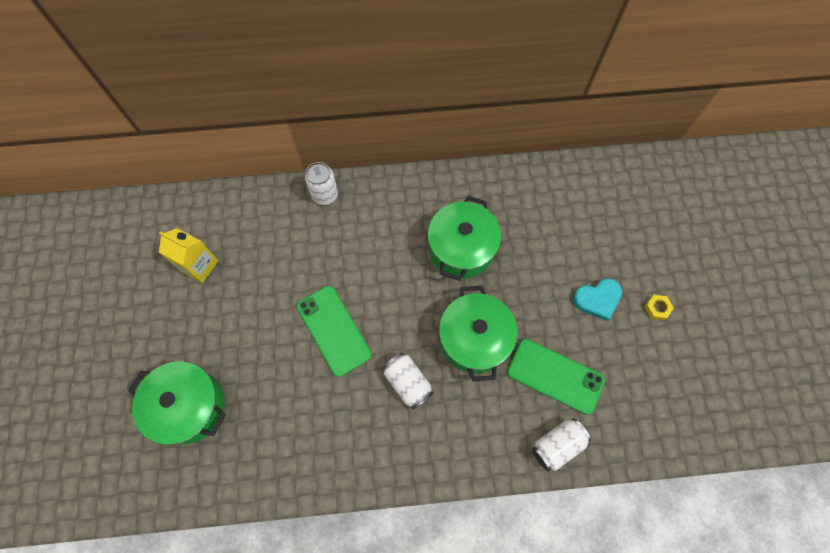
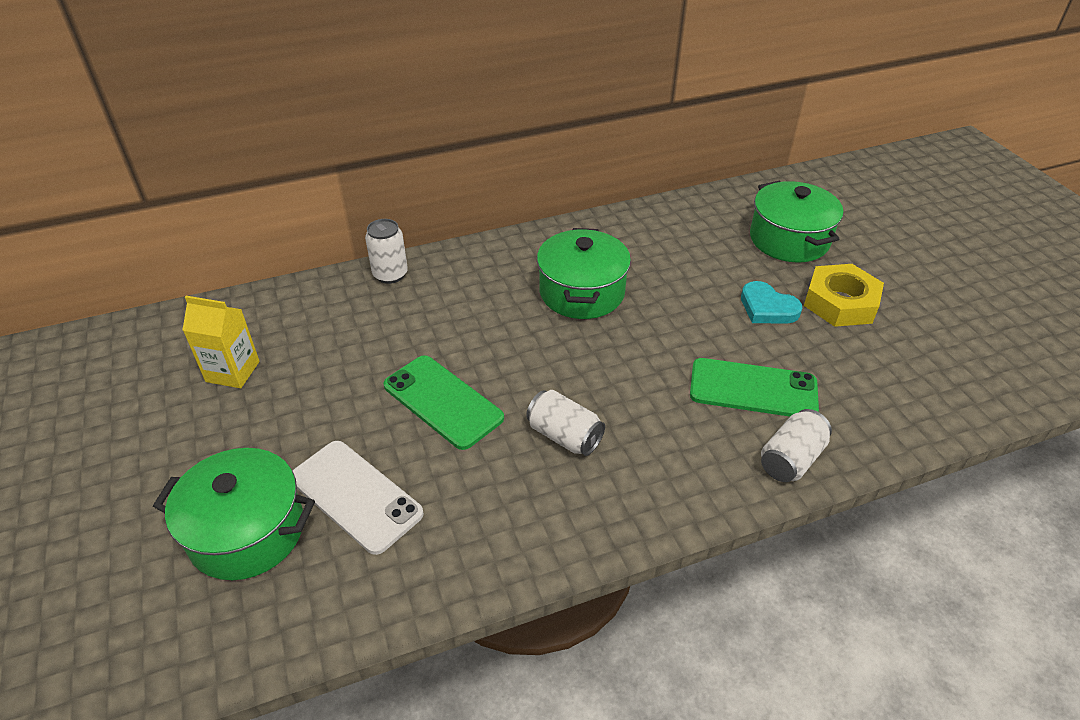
camera: 15 degrees left, 25 degrees down
green pot [439,286,518,381] -> green pot moved to [750,181,843,263]
turquoise heart [573,278,622,321] -> turquoise heart turned 75 degrees clockwise [741,281,802,324]
yellow nut [644,295,674,320] -> yellow nut [804,264,884,327], size x2.31
none -> white phone [292,441,424,555]

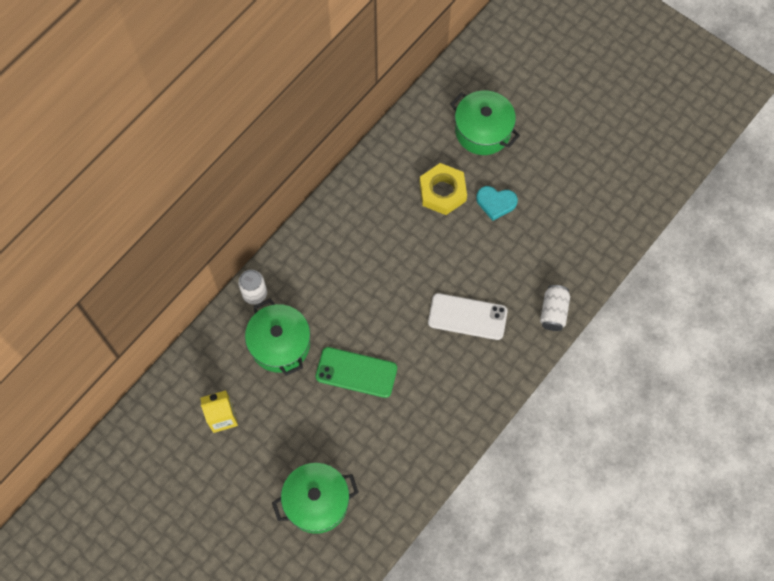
camera: 30 degrees left, 25 degrees up
white phone [292,441,424,555] -> white phone moved to [428,293,508,340]
white can [526,390,605,456] -> none
green pot [537,228,631,319] -> green pot moved to [245,299,310,376]
green phone [690,358,819,417] -> none
yellow nut [804,264,884,327] -> yellow nut moved to [419,163,467,215]

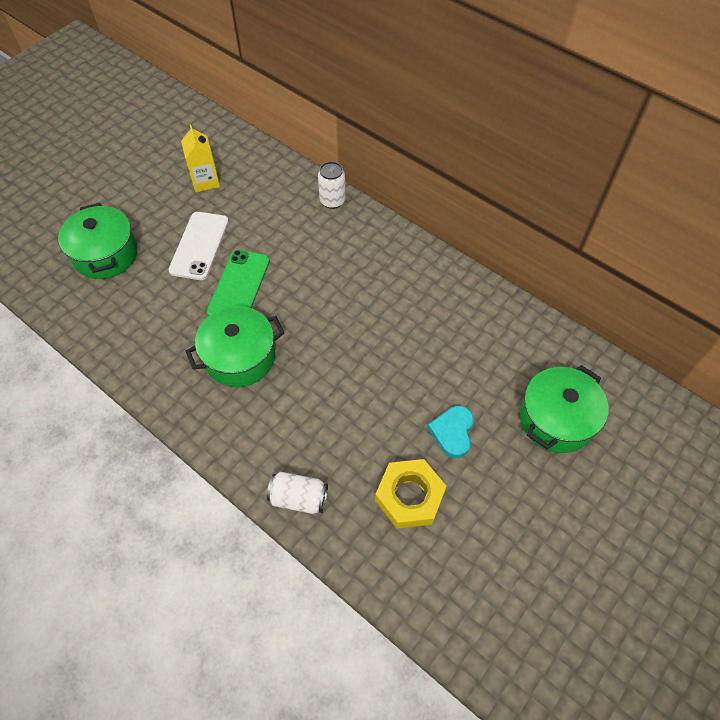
camera: 90 degrees right, 10 degrees down
green pot [245,299,310,376] -> green pot moved to [185,306,284,387]
yellow nut [419,163,467,215] -> yellow nut moved to [375,459,447,529]
white phone [428,293,508,340] -> white phone moved to [168,212,229,280]

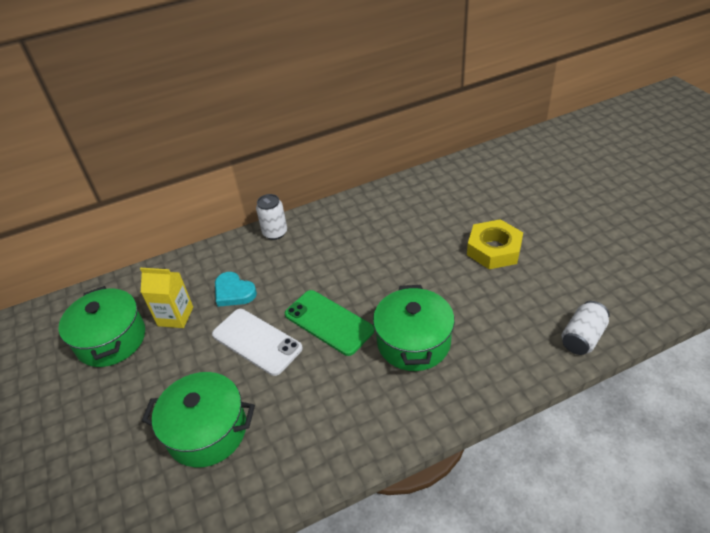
camera: 60 degrees left, 15 degrees down
yellow nut [375,459,447,529] -> yellow nut moved to [467,219,523,269]
turquoise heart [427,406,474,458] -> turquoise heart moved to [215,272,257,307]
green pot [520,365,609,453] -> green pot moved to [59,286,145,367]

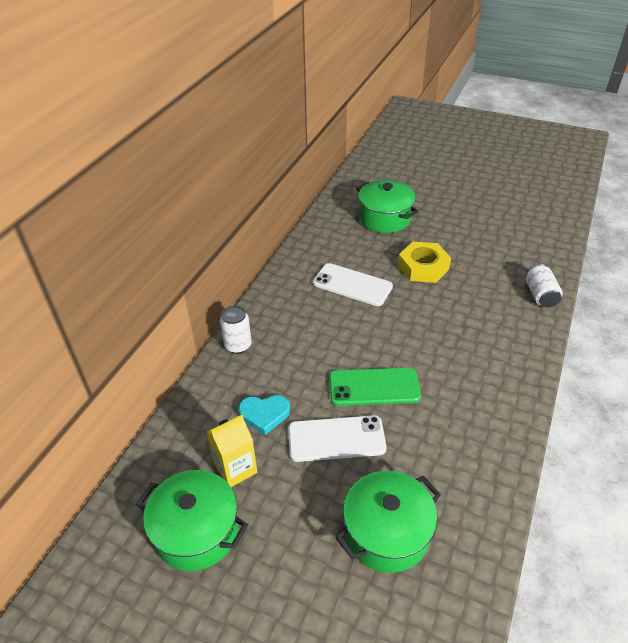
camera: 45 degrees left, 0 degrees up
green pot [373,285,455,371] -> green pot moved to [356,180,419,233]
none -> white phone [313,263,393,306]

